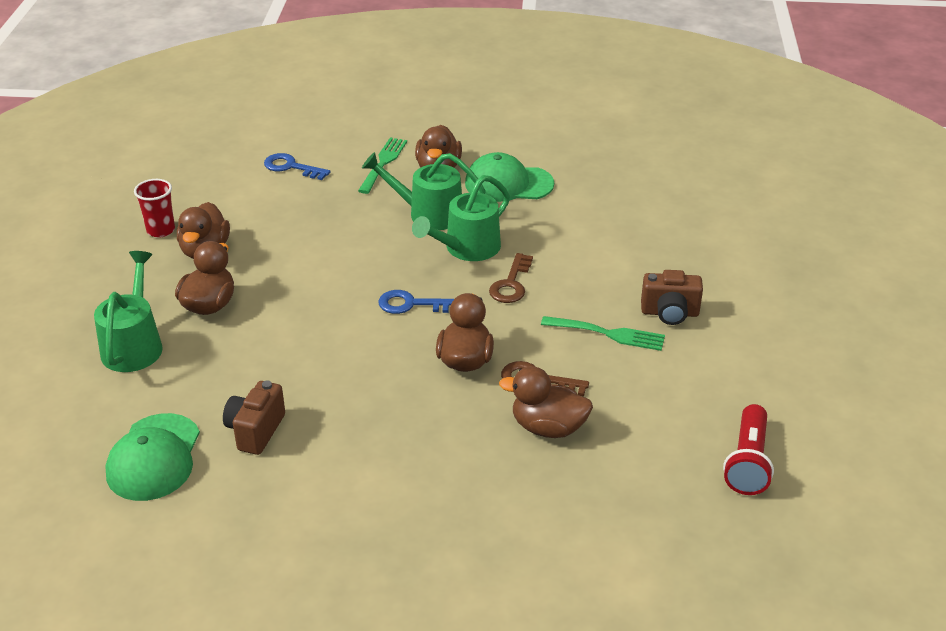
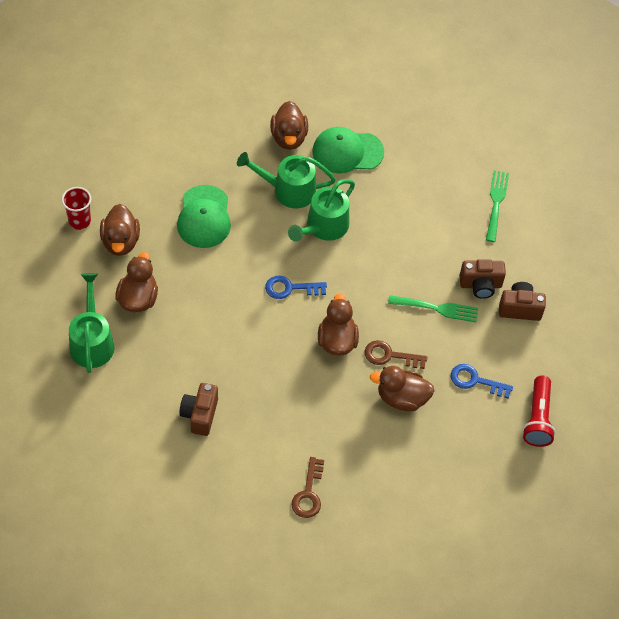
camera: 10 degrees left, 20 degrees up
green cap [105,413,200,501] -> green cap moved to [177,185,231,248]
blue key [264,153,330,180] -> blue key moved to [451,364,513,399]
green fork [358,138,407,194] -> green fork moved to [486,170,509,242]
brown key [489,253,533,303] -> brown key moved to [291,457,324,518]
none -> brown camera [499,282,546,321]

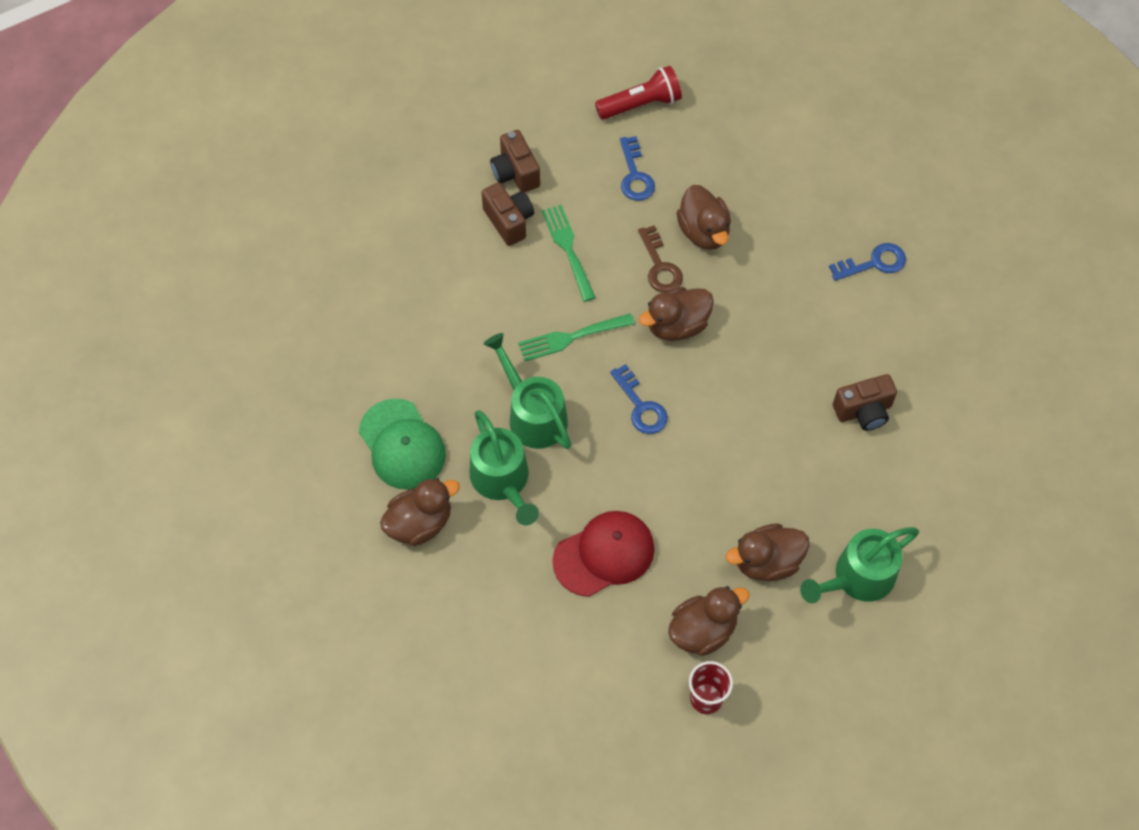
camera: 115 degrees left, 5 degrees up
green cap [177,185,231,248] -> red cap [552,511,655,597]
green watering can [288,179,355,242] -> green watering can turned 135 degrees counterclockwise [484,333,571,449]
brown key [291,457,324,518] -> blue key [829,243,906,281]
green fork [486,170,509,242] -> green fork moved to [518,313,634,361]

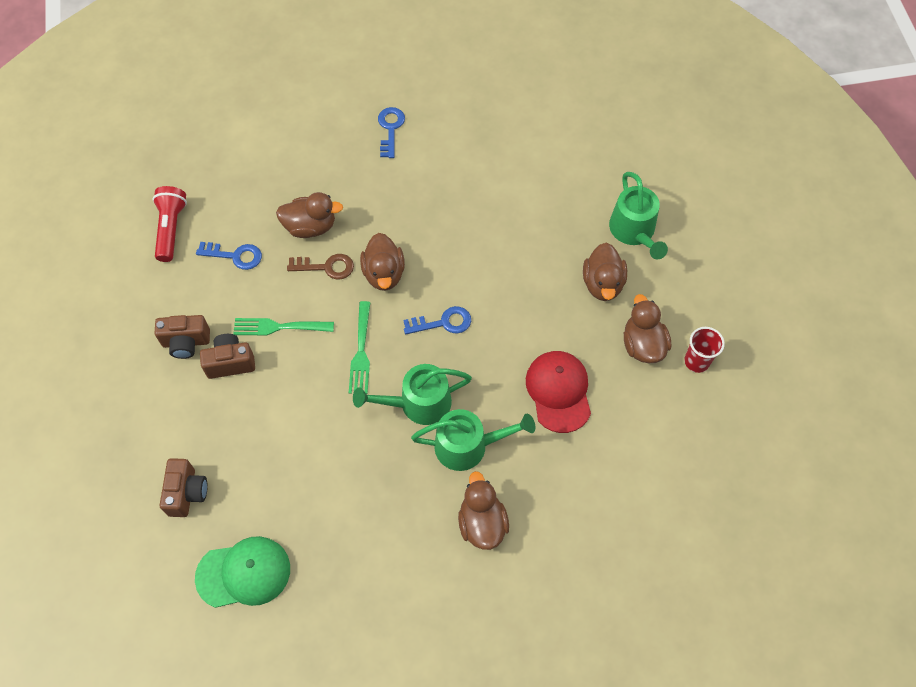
camera: 70 degrees left, 0 degrees up
green cap [359,399,446,490] -> green cap moved to [195,536,290,608]
brown camera [833,374,897,431] -> brown camera moved to [160,458,208,517]

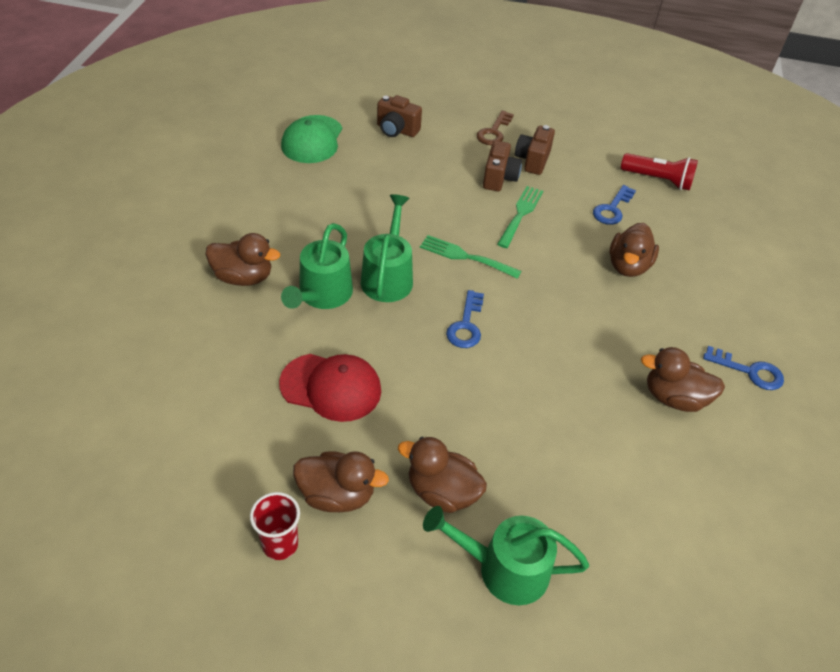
camera: 110 degrees right, 15 degrees down
brown key [287,254,354,279] -> brown key moved to [477,110,514,145]
brown duck [360,233,405,291] -> brown duck moved to [641,347,725,412]

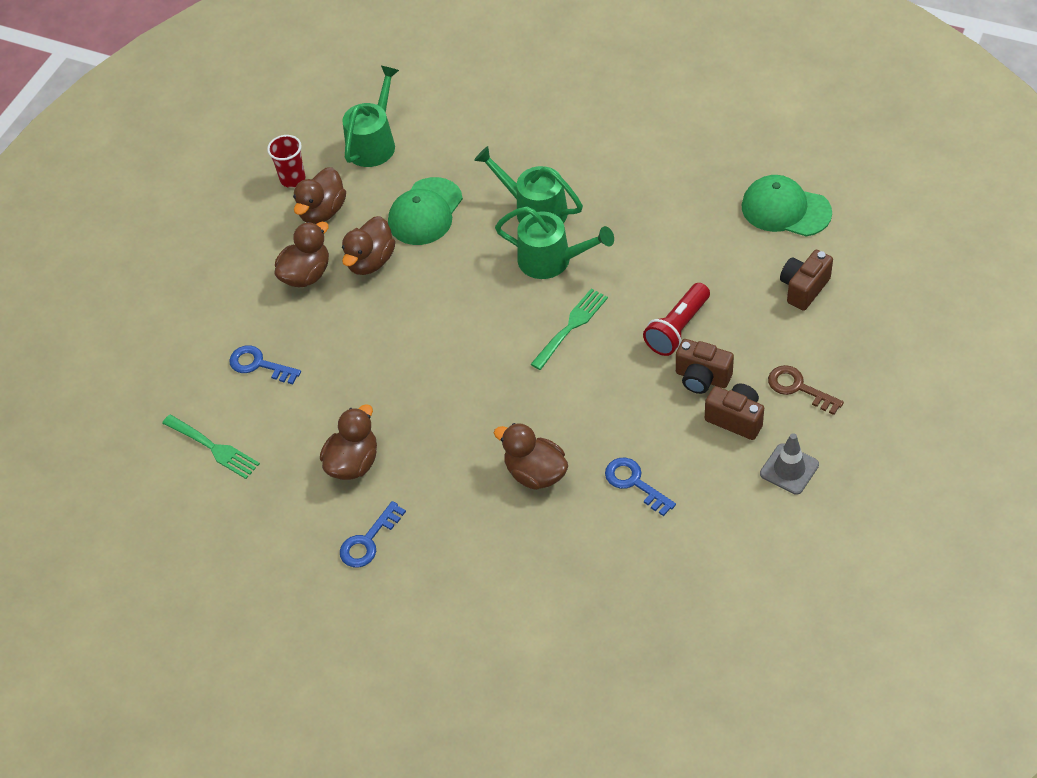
camera: 110 degrees right, 5 degrees up
brown duck [205,233,280,286] -> brown duck moved to [342,216,395,275]
red cap [279,354,381,422] -> green cap [388,177,463,245]
green watering can [423,506,589,605] -> green watering can moved to [342,66,399,167]
blue key [446,290,484,348] -> blue key moved to [229,345,301,384]
green fork [497,186,543,248] -> green fork moved to [162,415,260,479]
red flashlight [621,153,698,191] -> red flashlight moved to [643,283,710,356]
none -> grey traffic cone [760,433,819,495]

